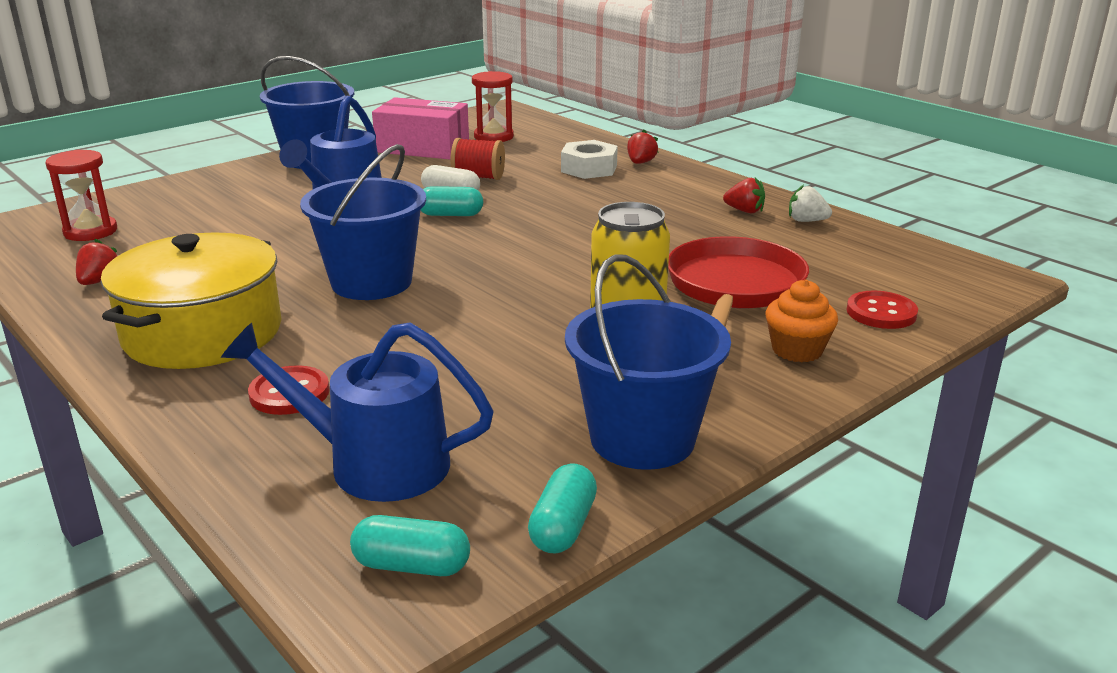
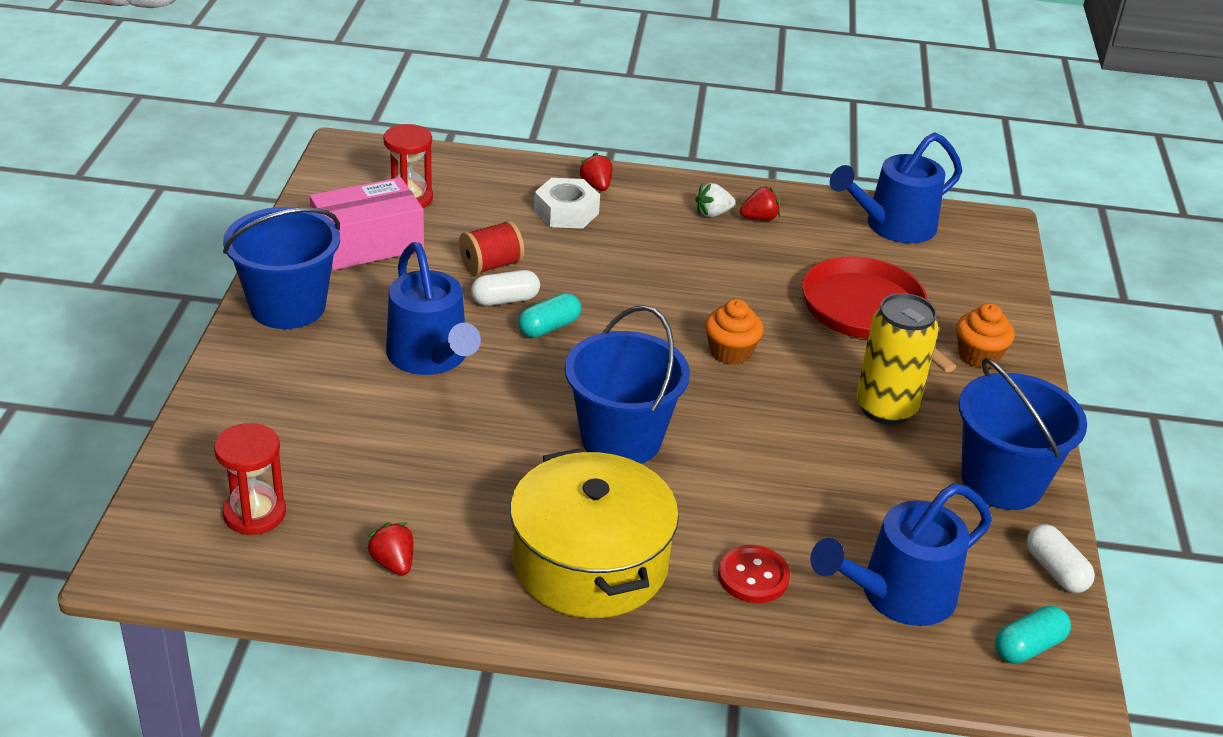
camera: 45 degrees left, 10 degrees up
turquoise capsule [528,463,597,554] -> white capsule [1026,524,1095,593]
white strawberry [789,185,832,222] -> white strawberry moved to [695,183,735,217]
red button [847,290,918,329] -> none
none -> orange cupcake [705,299,763,365]
none -> blue watering can [830,133,962,243]

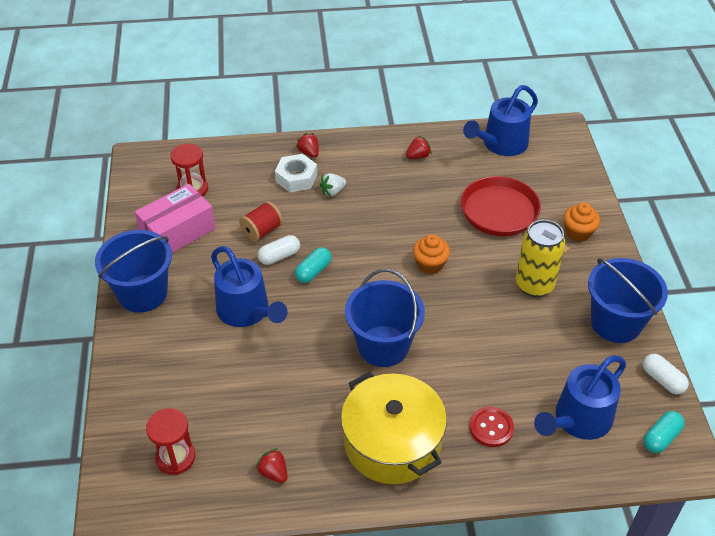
camera: 10 degrees left, 10 degrees up
white strawberry [695,183,735,217] -> white strawberry moved to [320,173,346,196]

